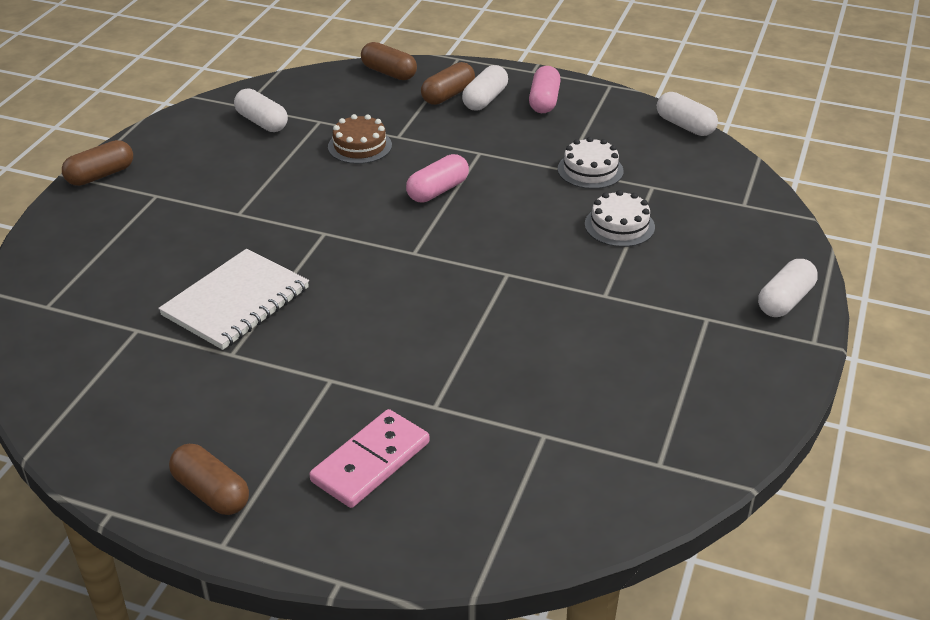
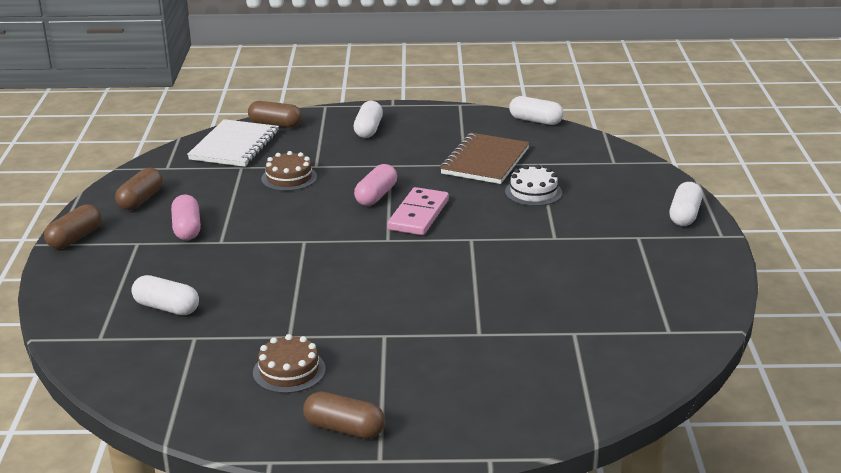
camera: 20 degrees left, 10 degrees down
white notebook [158,249,309,350] -> white notebook moved to [187,119,279,167]
white capsule [234,88,288,132] -> white capsule moved to [132,275,199,315]
pink domino [309,409,429,508] -> pink domino moved to [387,187,449,235]
brown capsule [421,62,475,105] -> brown capsule moved to [115,168,163,210]
pink capsule [529,66,561,113] -> pink capsule moved to [171,195,201,240]
white cake [558,137,624,189] -> brown notebook [440,133,530,184]
none -> brown cake [253,334,326,393]

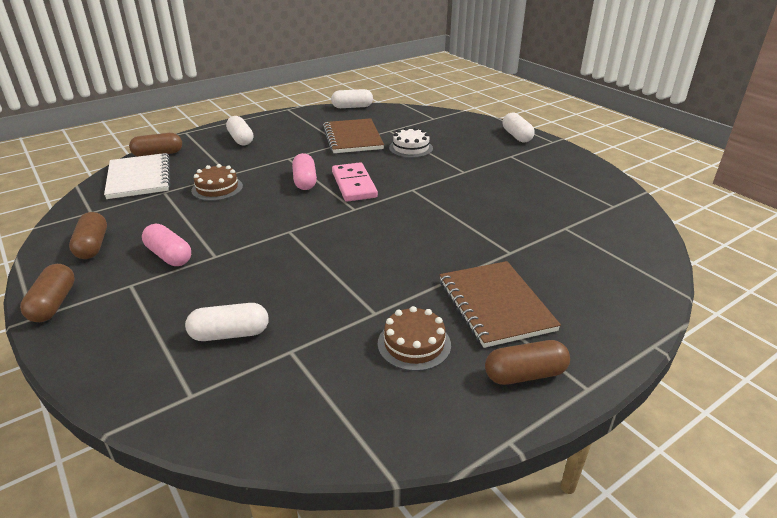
camera: 35 degrees left, 5 degrees up
none -> brown notebook [440,261,561,348]

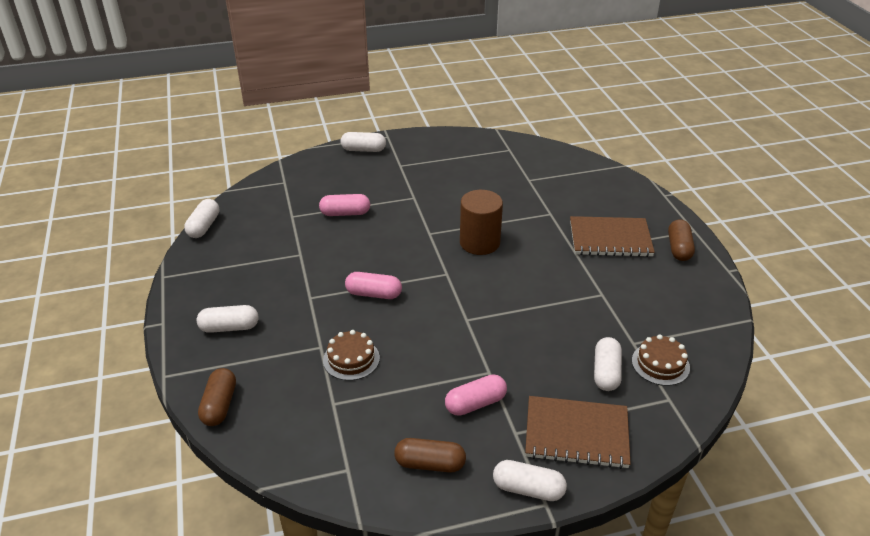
camera: 70 degrees left, 5 degrees up
brown capsule [20,264,75,322] -> white capsule [493,460,567,501]
white notebook [104,153,171,199] -> none
brown notebook [323,118,384,153] -> brown notebook moved to [525,396,631,469]
pink domino [332,162,378,202] -> none
brown cake [378,306,451,371] -> brown cake moved to [632,334,690,386]
white cake [389,127,433,158] -> pink capsule [319,194,370,216]
none -> brown cylinder [460,190,503,255]

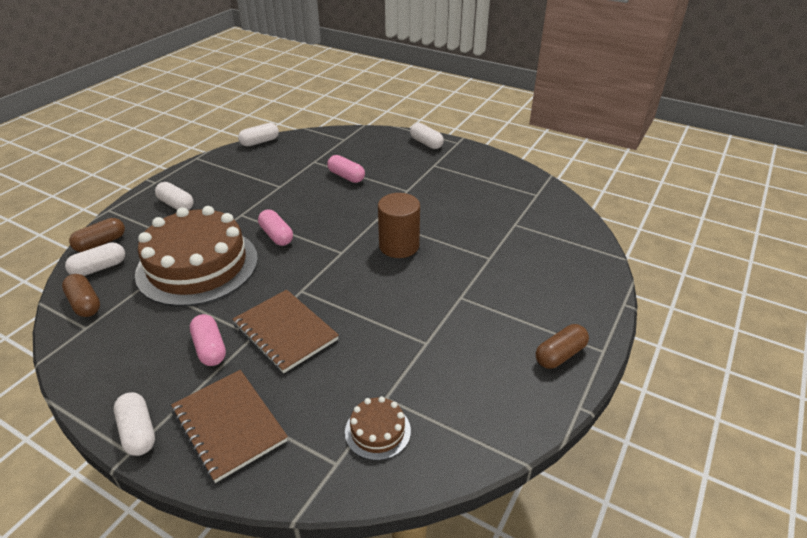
camera: 45 degrees right, 0 degrees up
brown cake [323,330,380,381] -> brown cake [135,206,258,307], size x2.38
brown capsule [394,438,466,472] -> brown capsule moved to [62,274,100,317]
pink capsule [445,374,507,416] -> pink capsule turned 45 degrees clockwise [190,314,226,366]
brown notebook [570,216,655,257] -> brown notebook moved to [232,290,339,373]
white capsule [594,337,622,391] -> white capsule moved to [65,242,125,276]

